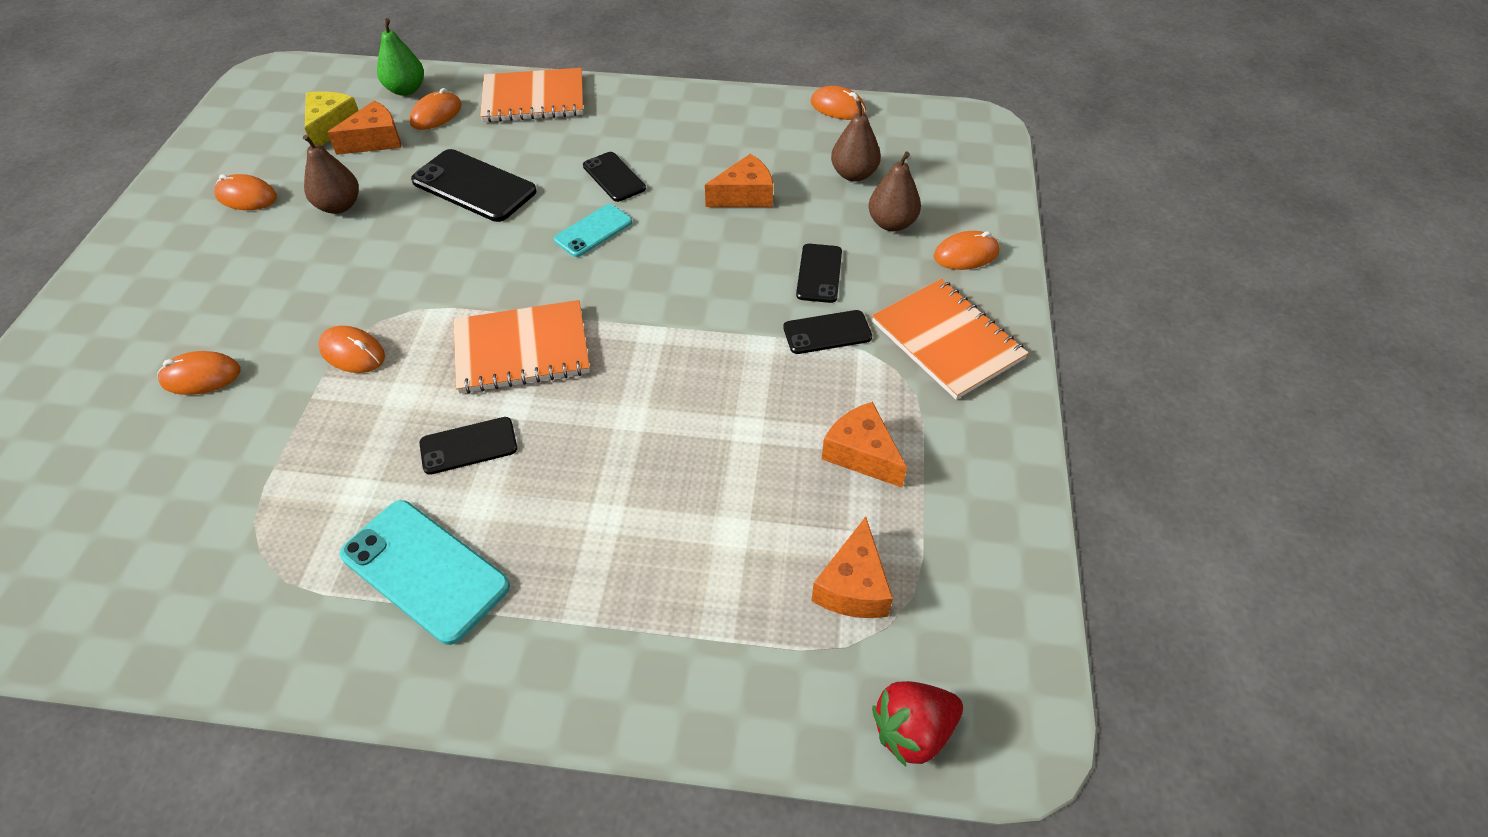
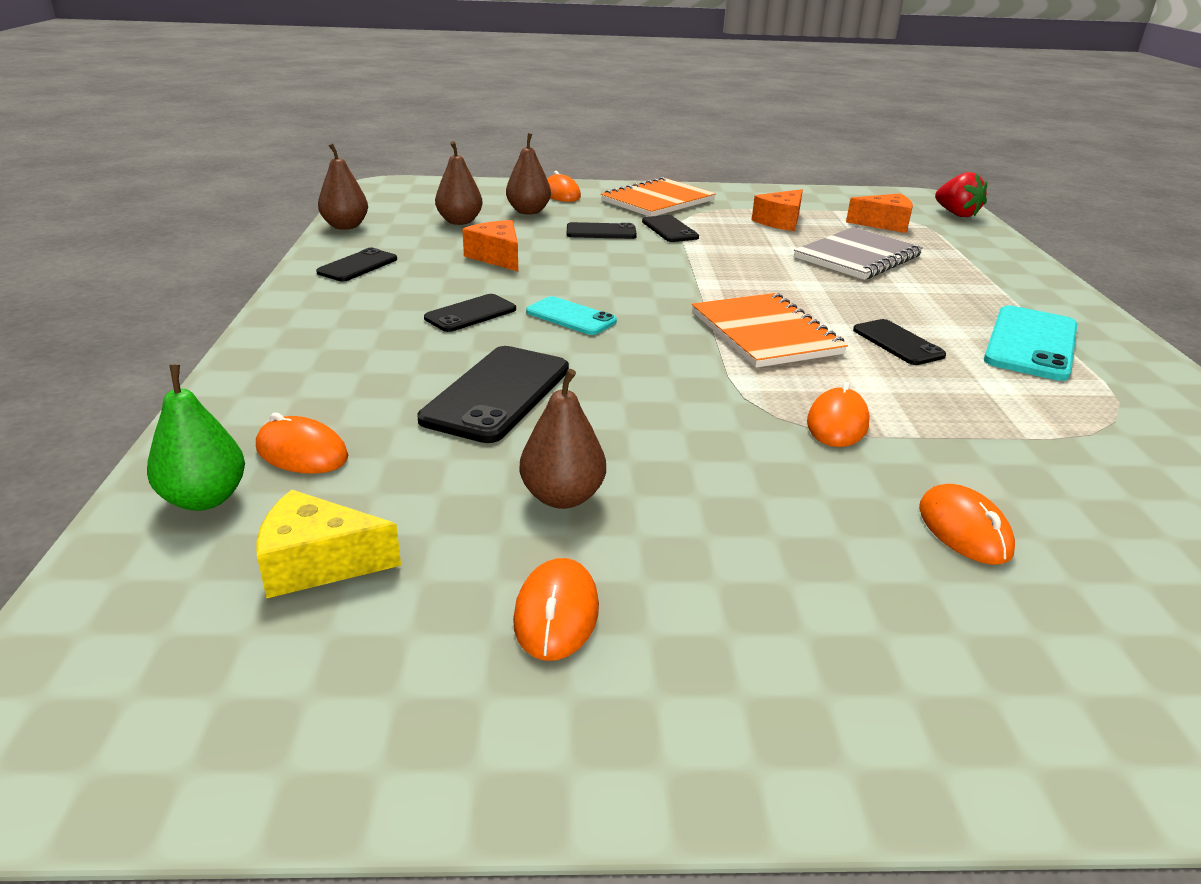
camera: 100 degrees left, 20 degrees down
orange cheese [327,101,401,155] -> none
orange notebook [480,68,583,122] -> none
orange mouse [810,86,866,120] -> brown pear [318,143,368,230]
none -> black phone [316,247,397,281]
none -> grey notebook [794,227,923,280]

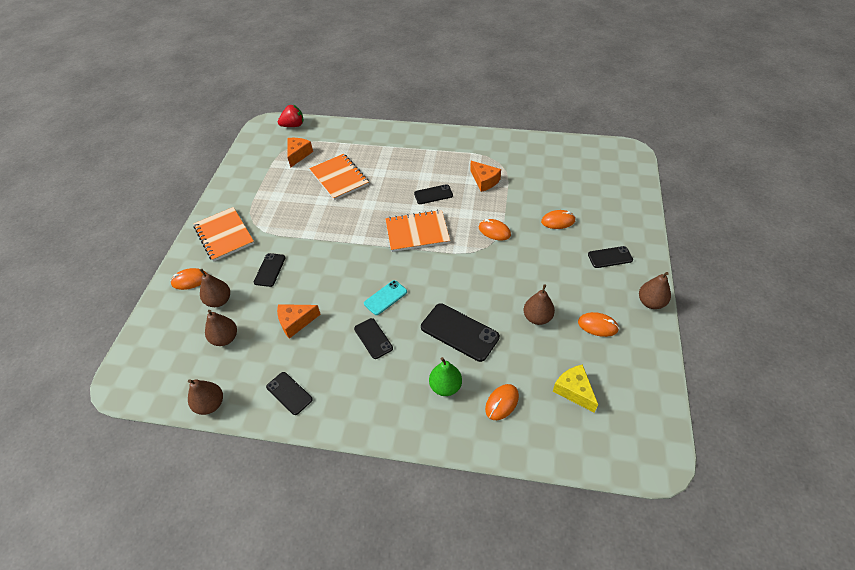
camera: 75 degrees left, 20 degrees up
green pear [147,365,245,511] -> green pear moved to [429,357,462,396]
yellow cheese [256,489,401,598] -> yellow cheese turned 135 degrees clockwise [553,364,598,413]
black phone [642,215,699,242] -> black phone moved to [588,246,633,268]
orange cheese [752,189,803,231] -> orange cheese moved to [470,161,501,192]
grey notebook [794,227,923,280] -> orange notebook [309,154,369,200]
turquoise phone [984,306,1077,381] -> none
none -> brown pear [639,272,671,309]

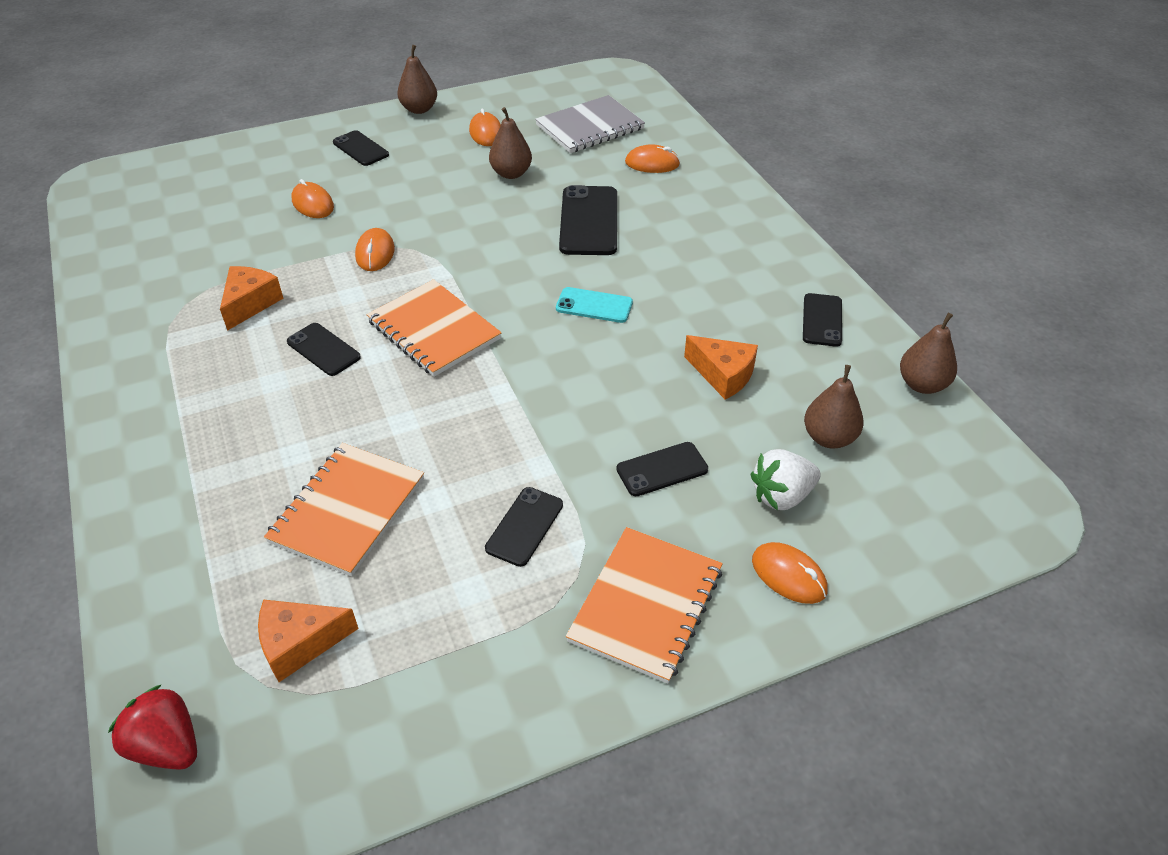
camera: 125 degrees left, 5 degrees down
brown pear [200,269,230,307] -> white strawberry [751,449,821,510]
black phone [354,318,393,359] -> black phone moved to [485,487,563,567]
green pear [429,357,462,396] -> none
yellow cheese [553,364,598,413] -> grey notebook [535,95,645,153]

